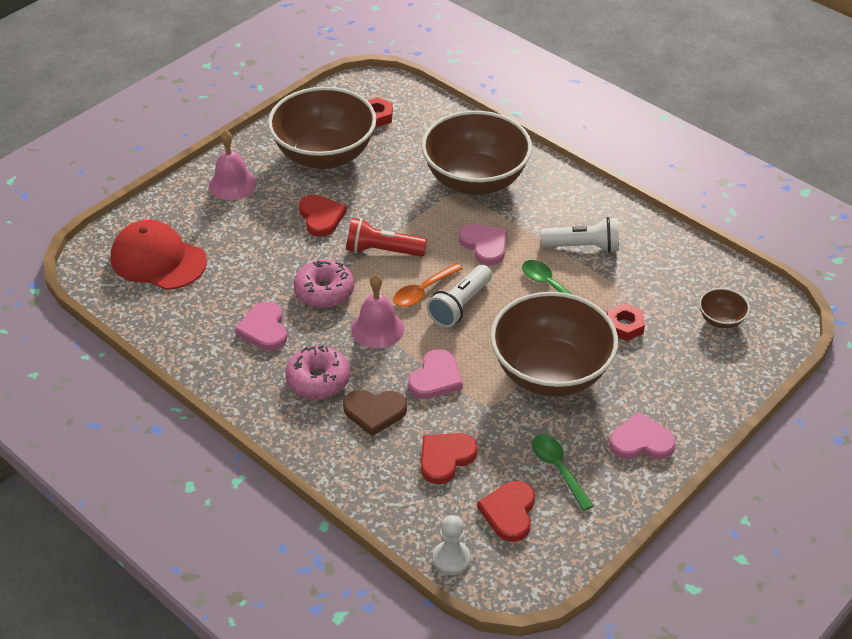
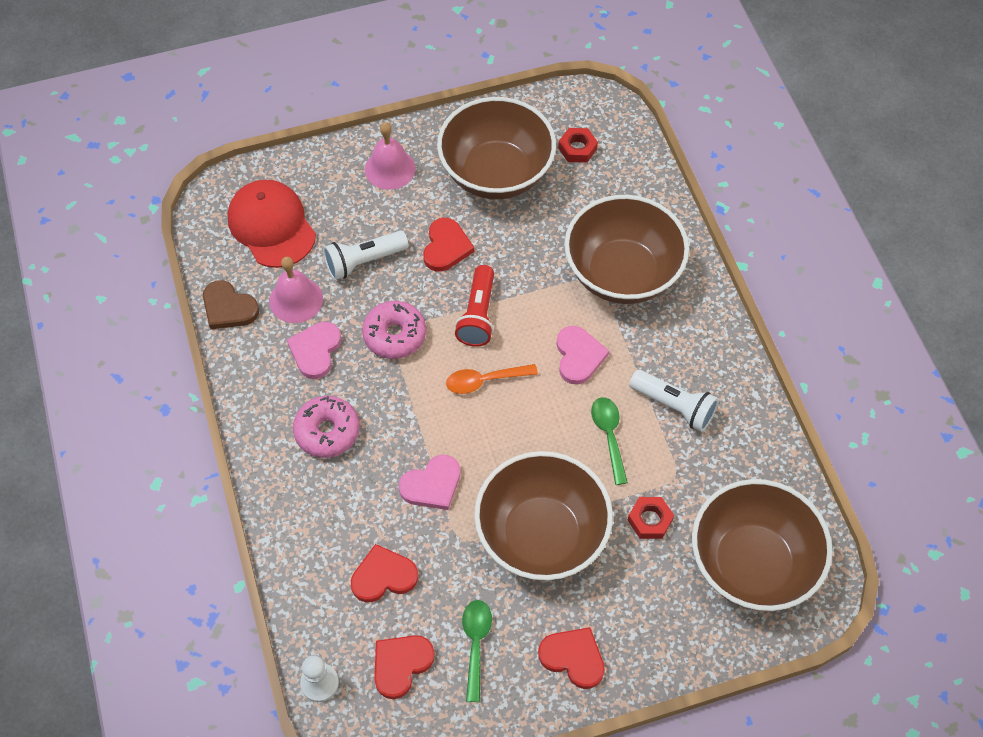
camera: 30 degrees right, 15 degrees up
brown heart [343,390,407,436] -> brown heart moved to [203,280,259,330]
red flashlight [346,218,427,257] -> red flashlight turned 120 degrees counterclockwise [455,265,494,347]
pink bell [351,274,404,348] -> pink bell moved to [269,257,323,323]
white flashlight [427,265,492,328] -> white flashlight moved to [323,231,408,280]
pink heart [609,412,676,460] -> red heart [538,627,605,689]
brown bowl [699,288,750,329] -> brown bowl [692,479,833,611], size x2.43

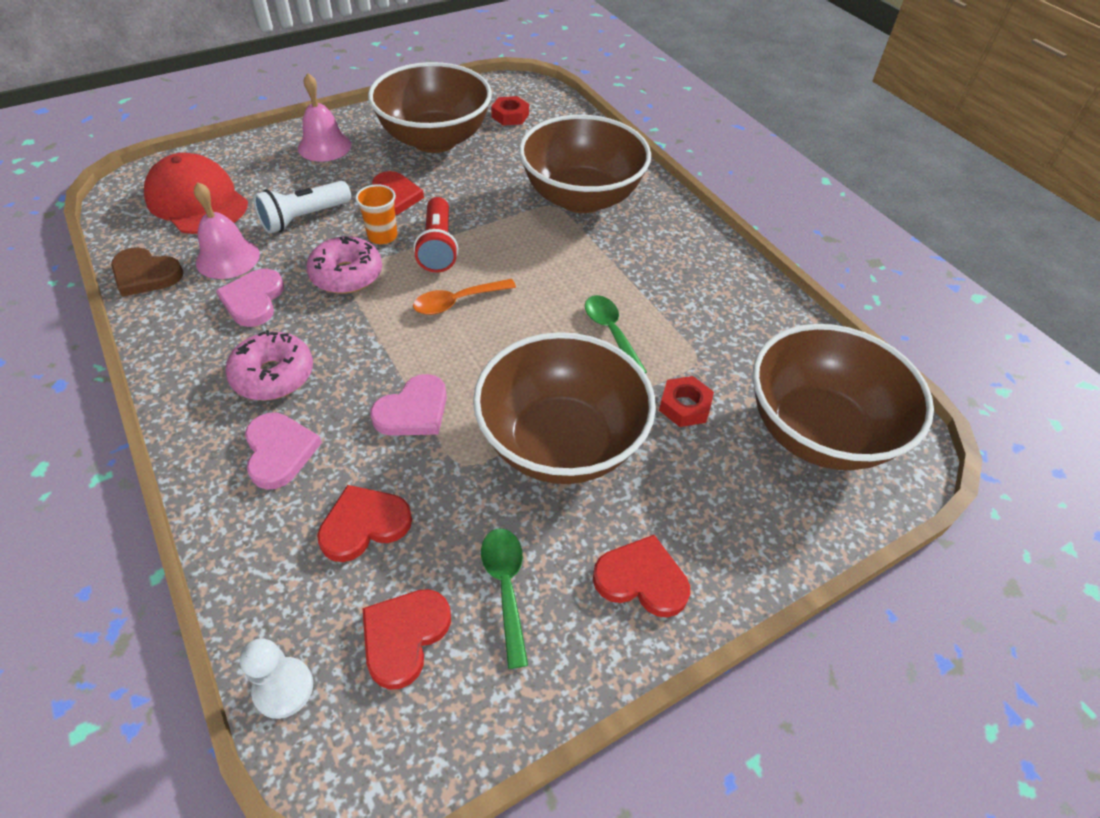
camera: 15 degrees left, 10 degrees down
pink heart [556,326,609,385] -> pink heart moved to [245,413,322,489]
white flashlight [629,370,719,432] -> none
none -> orange cup [355,185,397,244]

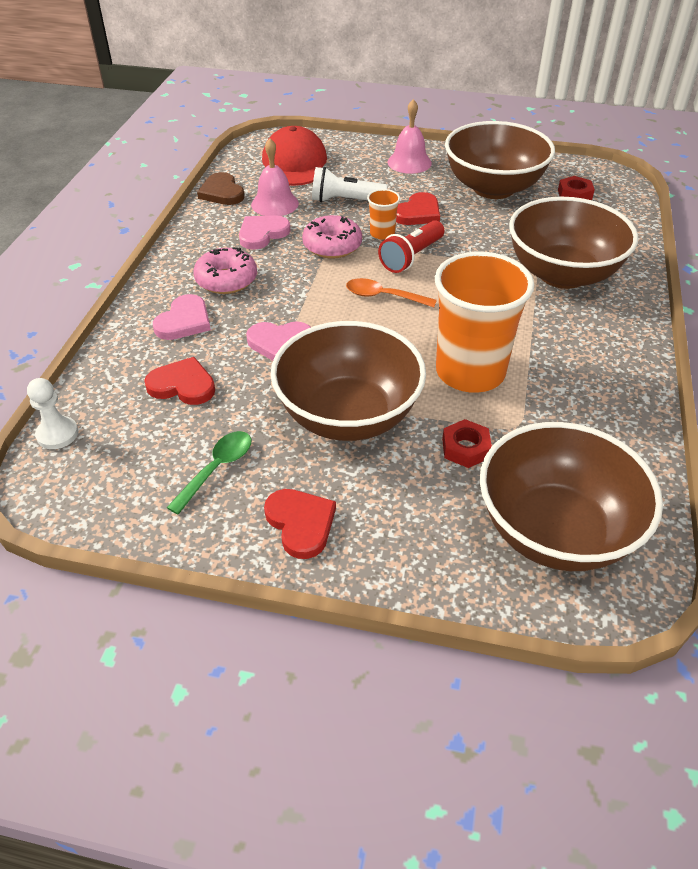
camera: 45 degrees right, 5 degrees down
red heart [362,589,451,690] -> none
green spoon [585,295,647,374] -> orange cup [435,252,534,393]

